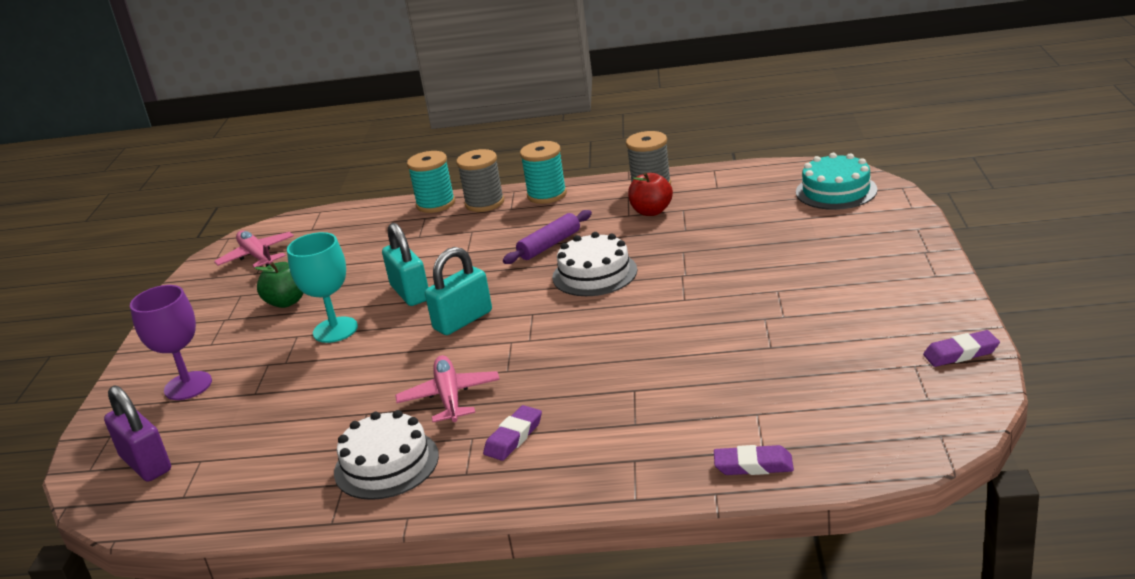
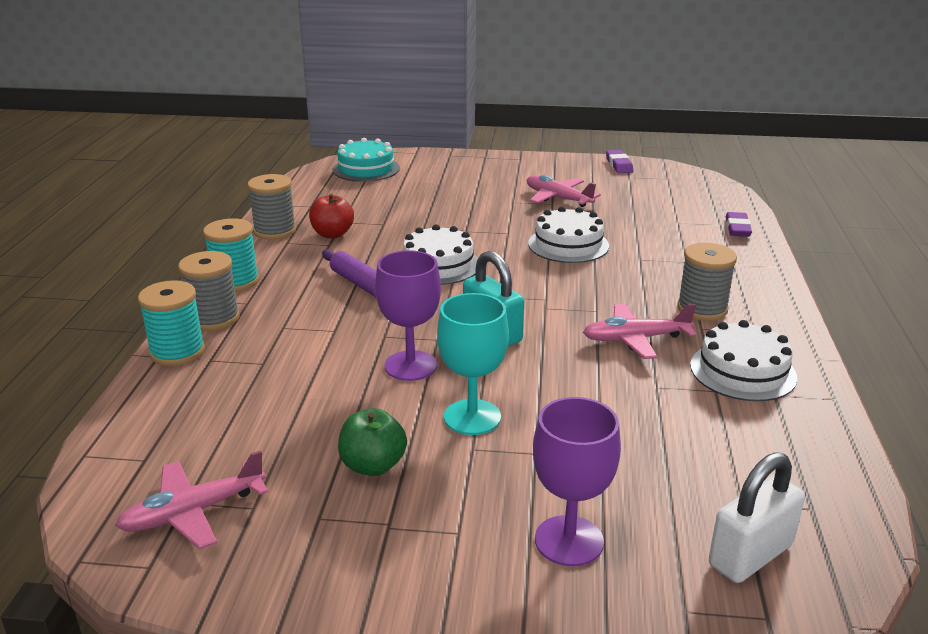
camera: 90 degrees left, 0 degrees up
purple padlock [104,385,171,482] -> white padlock [709,452,805,583]
turquoise padlock [382,223,429,306] -> purple goblet [375,250,441,381]
purple eraser [483,405,542,461] -> grey spool [677,243,737,321]
none -> pink plane [527,175,601,207]
none -> white cake [528,206,609,263]

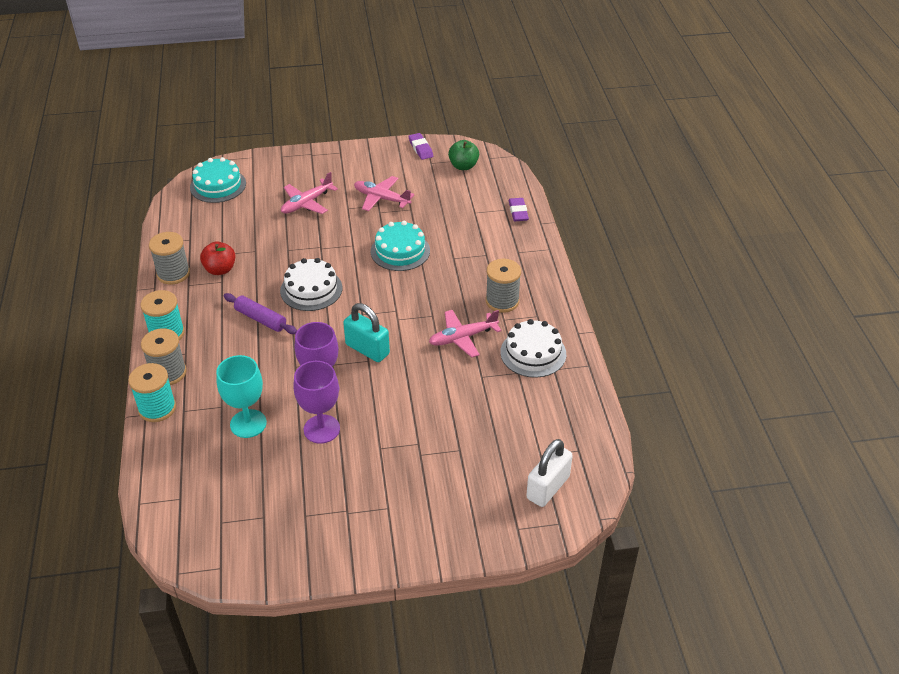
camera: 15 degrees left, 15 degrees up
pink plane [115,451,268,549] -> pink plane moved to [281,172,338,214]
green apple [338,408,407,476] -> green apple moved to [448,140,479,170]
turquoise goblet [437,293,509,435] -> turquoise goblet moved to [216,355,267,438]
white cake [528,206,609,263] -> turquoise cake [371,221,430,271]
purple goblet [533,397,621,566] -> purple goblet moved to [293,361,340,444]

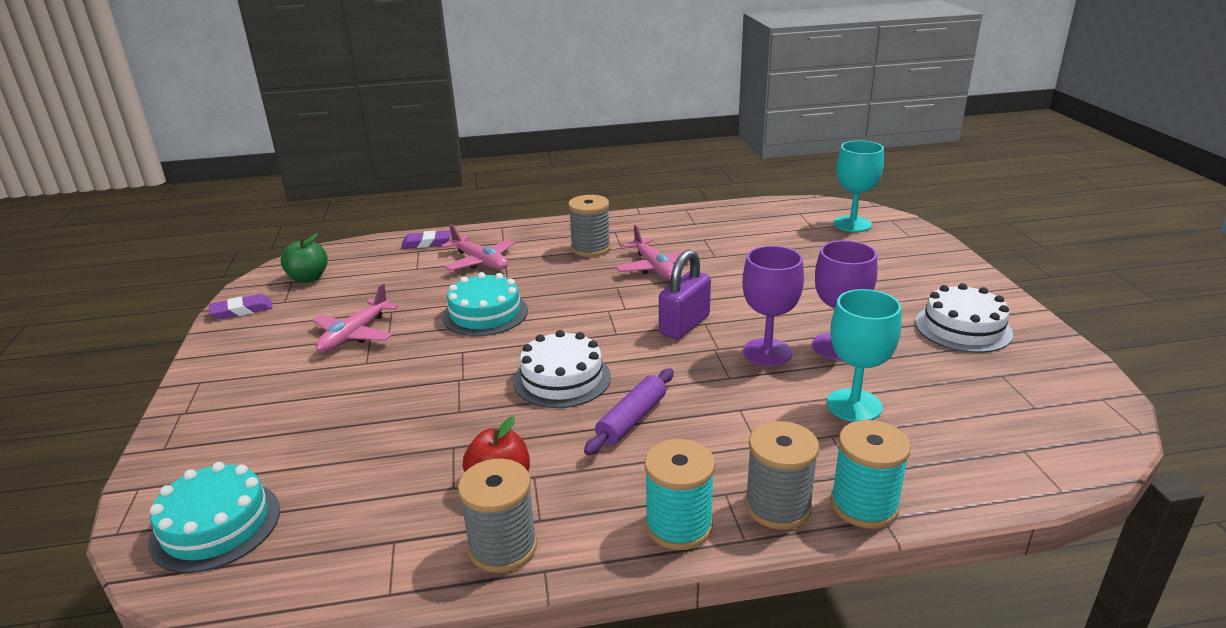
camera: 90 degrees left, 15 degrees down
pink plane [281,172,338,214] -> pink plane moved to [441,224,515,271]
turquoise padlock [343,303,390,362] -> purple padlock [659,250,711,339]
white cake [500,319,566,378] -> white cake moved to [915,283,1013,353]
white padlock [526,439,573,507] -> turquoise goblet [834,141,884,232]

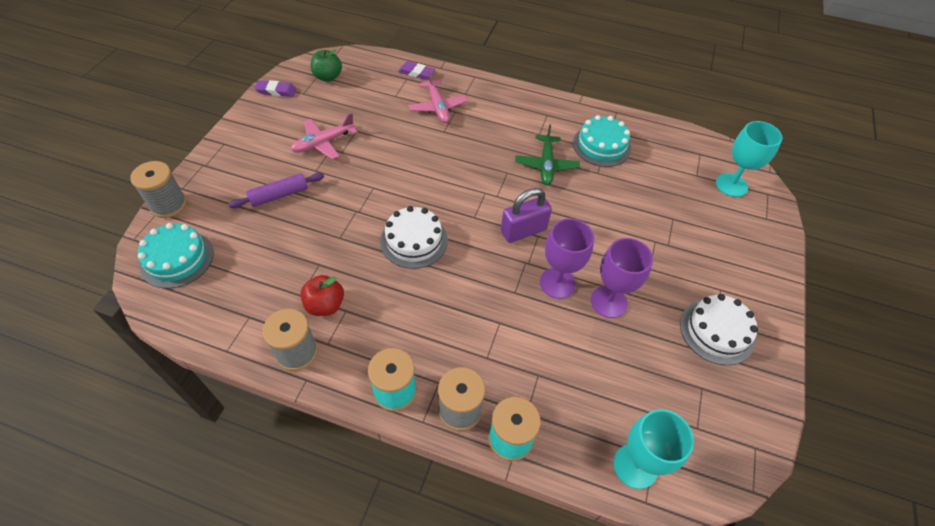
camera: 25 degrees right, 25 degrees up
turquoise cake [442,272,528,336] -> turquoise cake moved to [573,115,631,167]
grey spool [568,195,611,257] -> grey spool moved to [130,161,187,218]
purple rolling pin [584,368,674,455] -> purple rolling pin moved to [229,172,324,208]
pink plane [615,225,686,280] -> green plane [515,124,580,185]
turquoise goblet [827,289,902,422] -> turquoise goblet moved to [614,409,694,489]

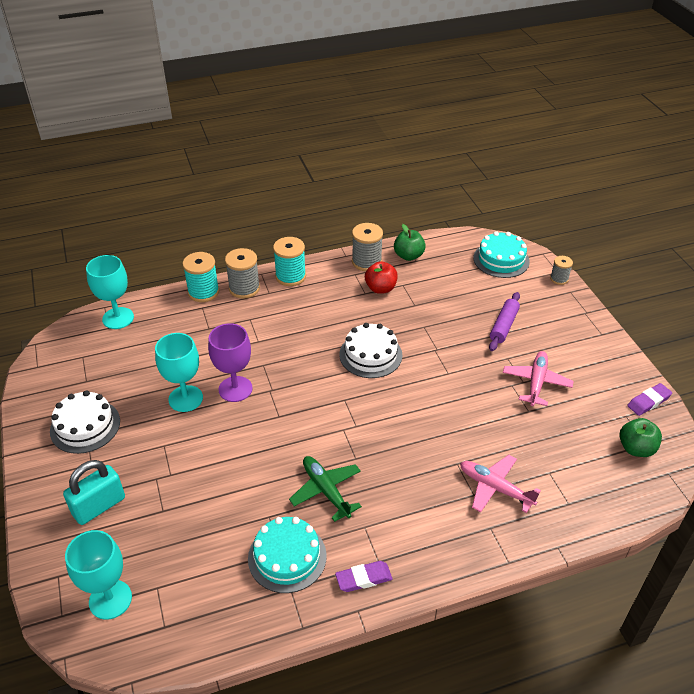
camera: 145 degrees right, 10 degrees down
grey spool [130,161,187,218] -> grey spool [550,256,573,285], size x0.59
purple eraser [398,61,436,80] -> purple eraser moved to [335,561,392,592]
purple padlock [501,188,552,243] -> none
purple goblet [591,238,653,318] -> turquoise goblet [155,333,203,412]
none -> turquoise padlock [63,460,125,525]
none -> green apple [394,224,426,261]

